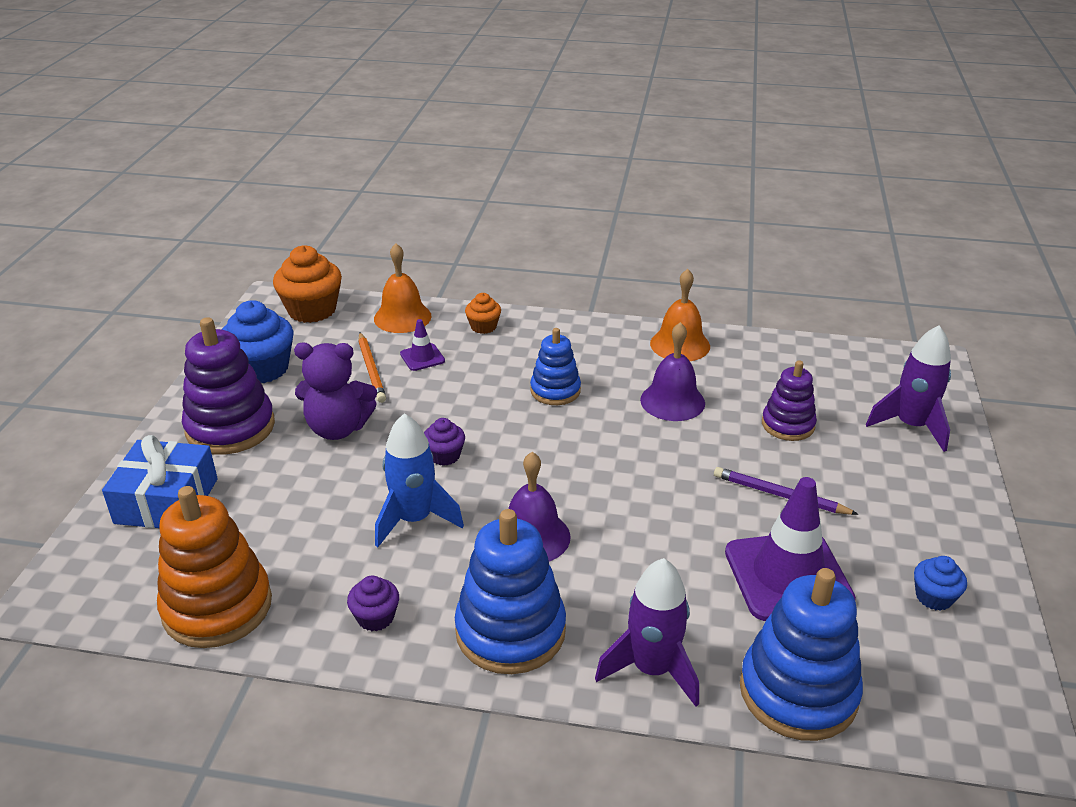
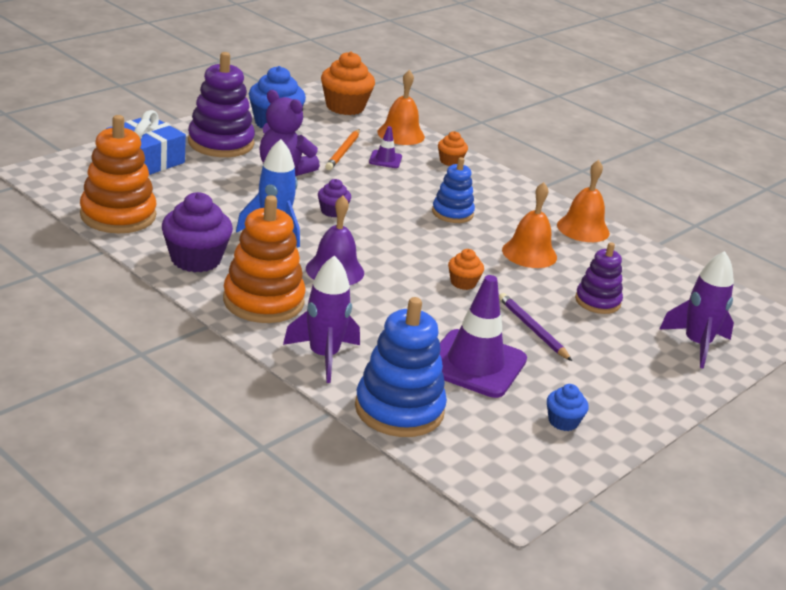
camera: 30 degrees right, 5 degrees down
purple cupcake [347,576,399,631] -> purple cupcake [162,192,233,272], size x1.89
blue stacking toy [455,509,566,674] -> orange stacking toy [223,195,306,323]
purple bell [640,322,705,421] -> orange bell [502,182,557,268]
none -> orange cupcake [448,249,484,290]

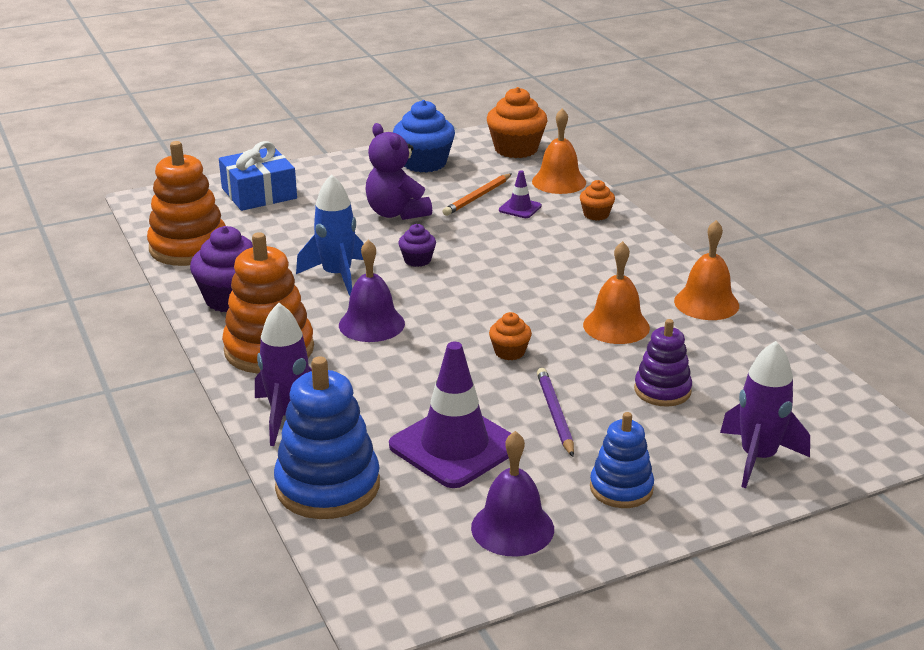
camera: 25 degrees right, 0 degrees up
purple stacking toy [188,52,255,157] -> none
blue stacking toy [432,157,475,223] -> blue stacking toy moved to [590,412,654,508]
blue cupcake [547,384,589,431] -> purple bell [471,431,554,557]

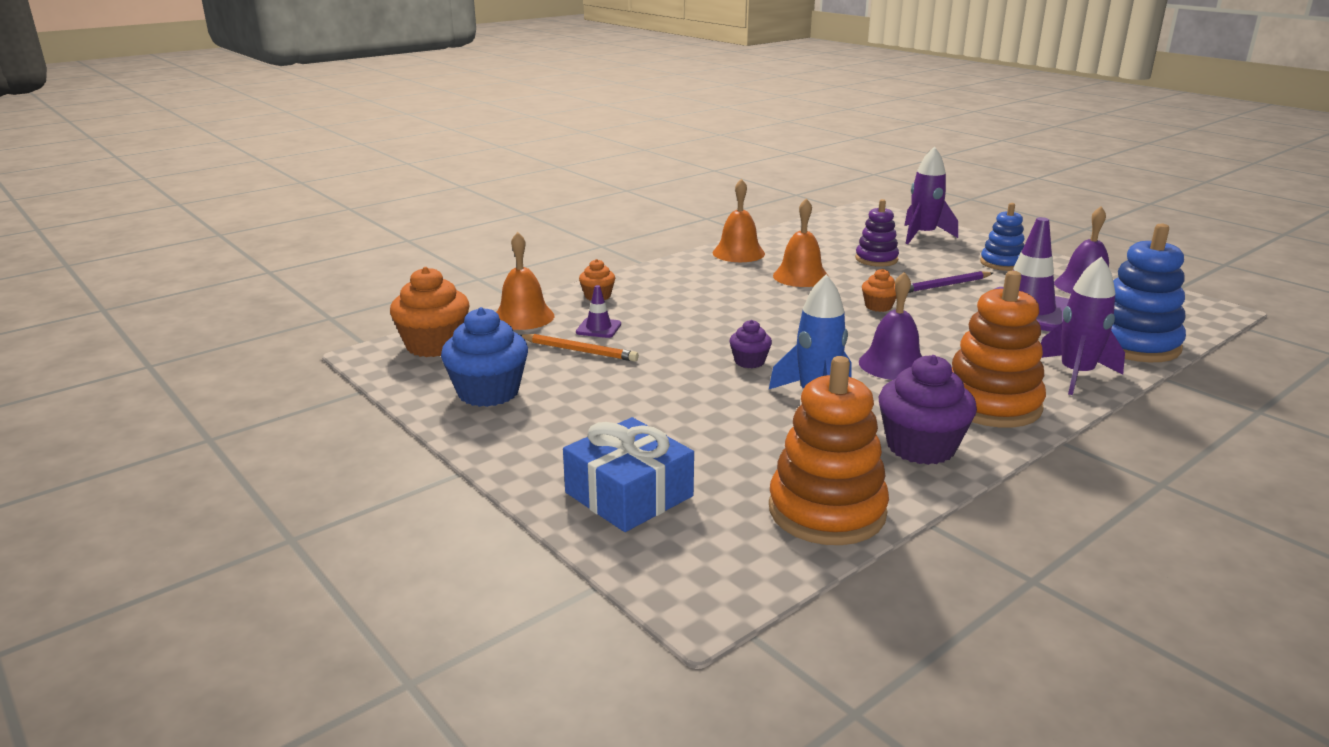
camera: 105 degrees left, 5 degrees down
purple teddy bear [365,123,432,220] -> none

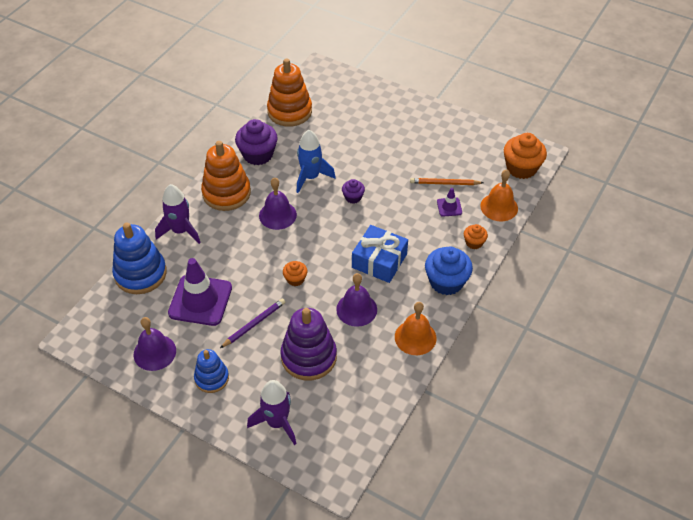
camera: 160 degrees right, 25 degrees up
blue cupcake [441,307,528,407] -> blue cupcake moved to [425,246,473,295]
blue gift [563,417,694,532] -> blue gift moved to [352,225,408,283]
orange bell [773,198,829,287] -> purple bell [336,273,377,327]
purple stacking toy [855,199,899,267] -> purple stacking toy [280,308,337,380], size x1.65

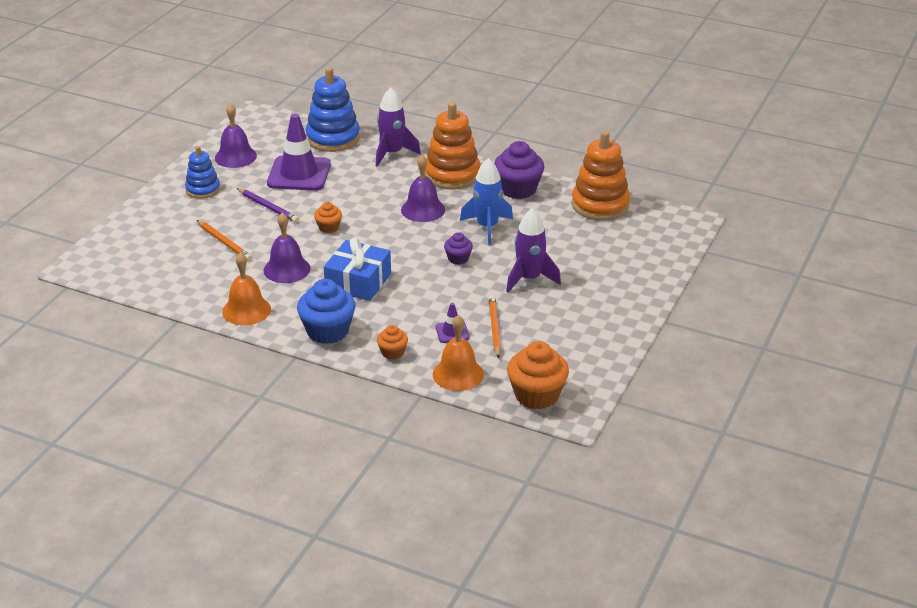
camera: 85 degrees right, 15 degrees down
purple rocket [247,380,297,445] -> purple rocket moved to [506,208,561,293]
purple stacking toy [280,308,337,380] -> orange pencil [197,220,252,261]

